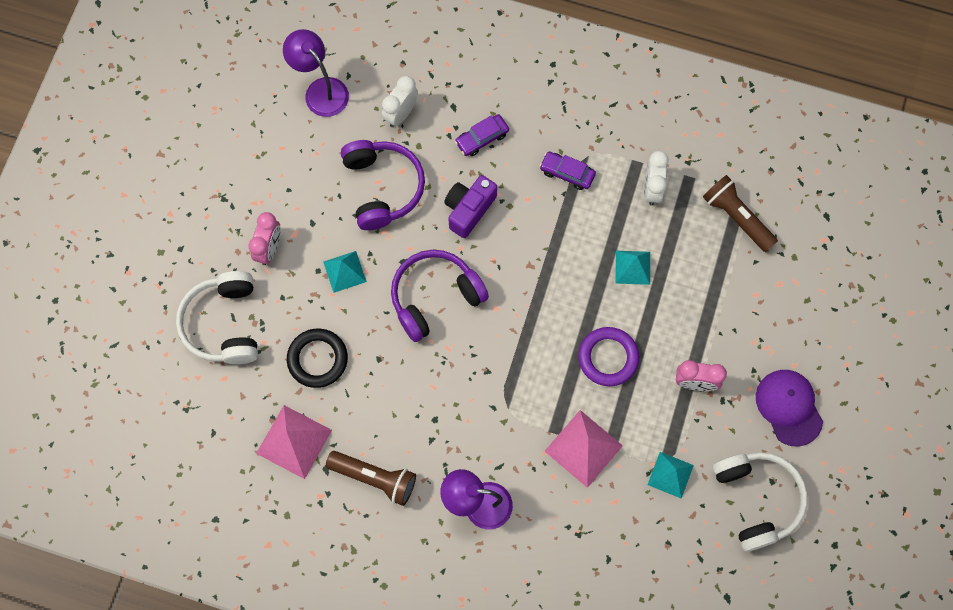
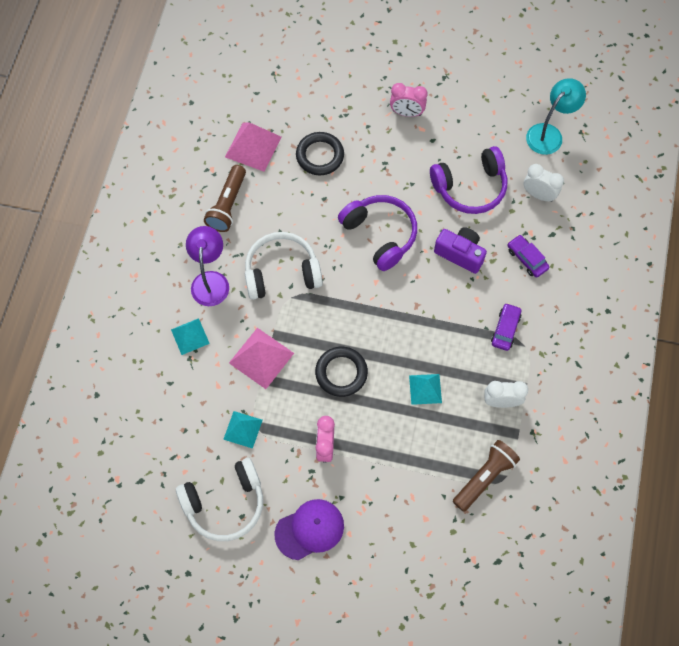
camera: 85 degrees right, 5 degrees down
white headphones [176,271,258,364] -> white headphones moved to [245,232,323,300]
purple lamp [283,29,349,117] -> turquoise lamp [526,78,586,155]
turquoise pyramid [323,251,367,293] -> turquoise pyramid moved to [171,318,210,355]
purple ring [578,327,639,386] -> black ring [315,347,368,397]

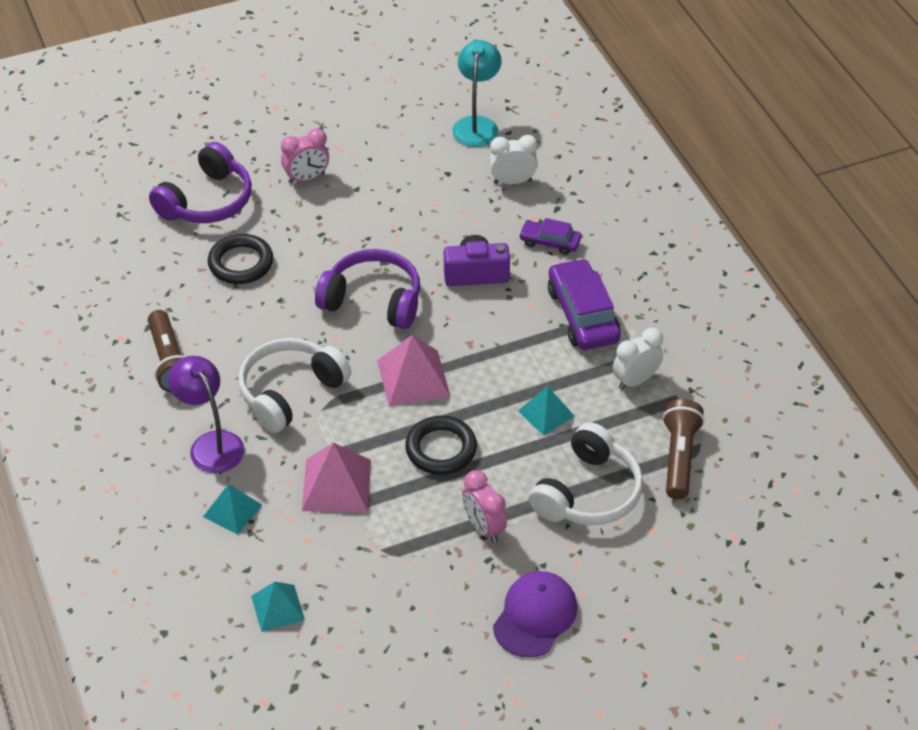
camera: 35 degrees left, 20 degrees down
white headphones [176,458,263,541] -> white headphones moved to [529,422,643,525]
turquoise pyramid [223,411,263,449] -> turquoise pyramid moved to [251,582,305,632]
pink pyramid [225,123,282,172] -> pink pyramid moved to [377,335,450,407]
purple headphones [430,146,507,214] -> purple headphones moved to [149,142,252,223]
purple car [491,303,522,351] -> purple car [548,258,621,350], size x1.78

